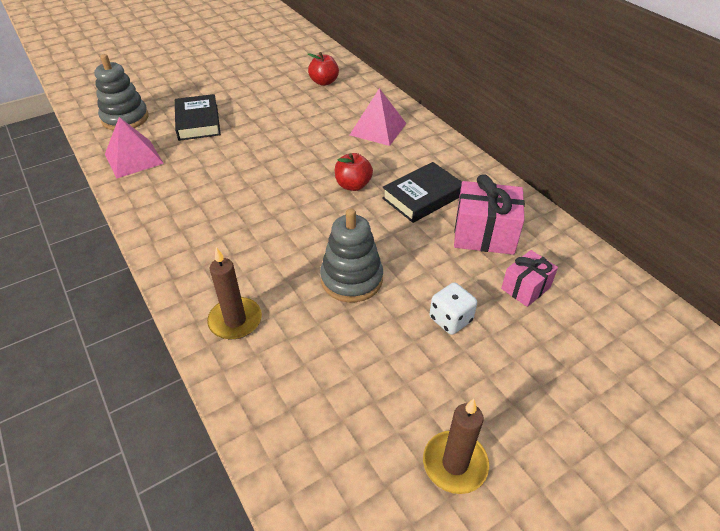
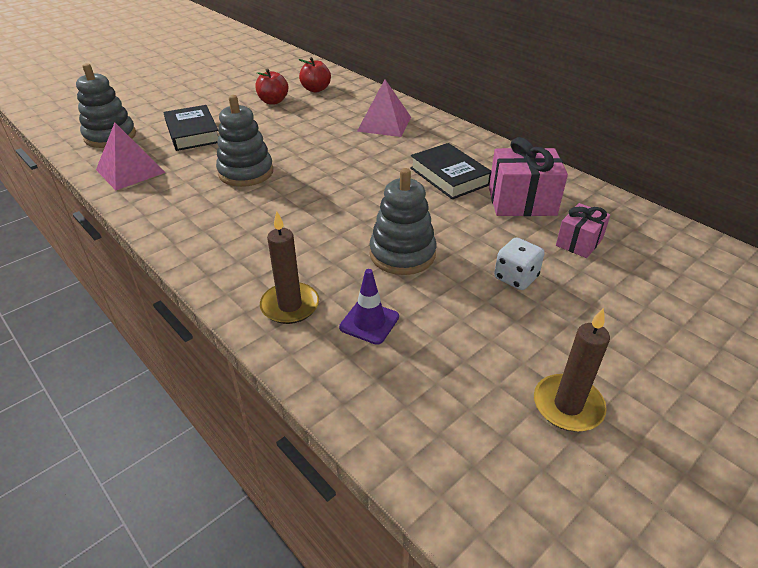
camera: 10 degrees left, 5 degrees down
red apple [335,153,373,191] -> red apple moved to [255,69,288,105]
black book [382,162,462,223] -> black book turned 75 degrees counterclockwise [410,143,491,199]
none -> grey stacking toy [216,95,273,187]
none -> purple traffic cone [339,269,399,345]

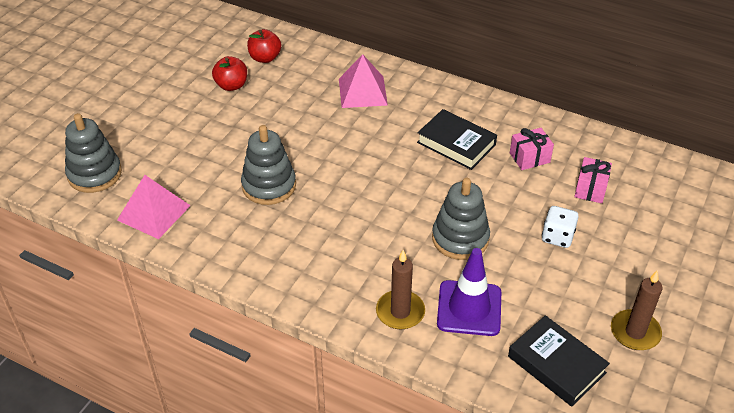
camera: 20 degrees left, 5 degrees up
black book [164,105,218,151] -> black book moved to [508,315,610,407]
purple traffic cone [339,269,399,345] -> purple traffic cone [437,248,501,336], size x1.60
pink gift [489,137,568,216] -> pink gift [510,128,554,170], size x0.60

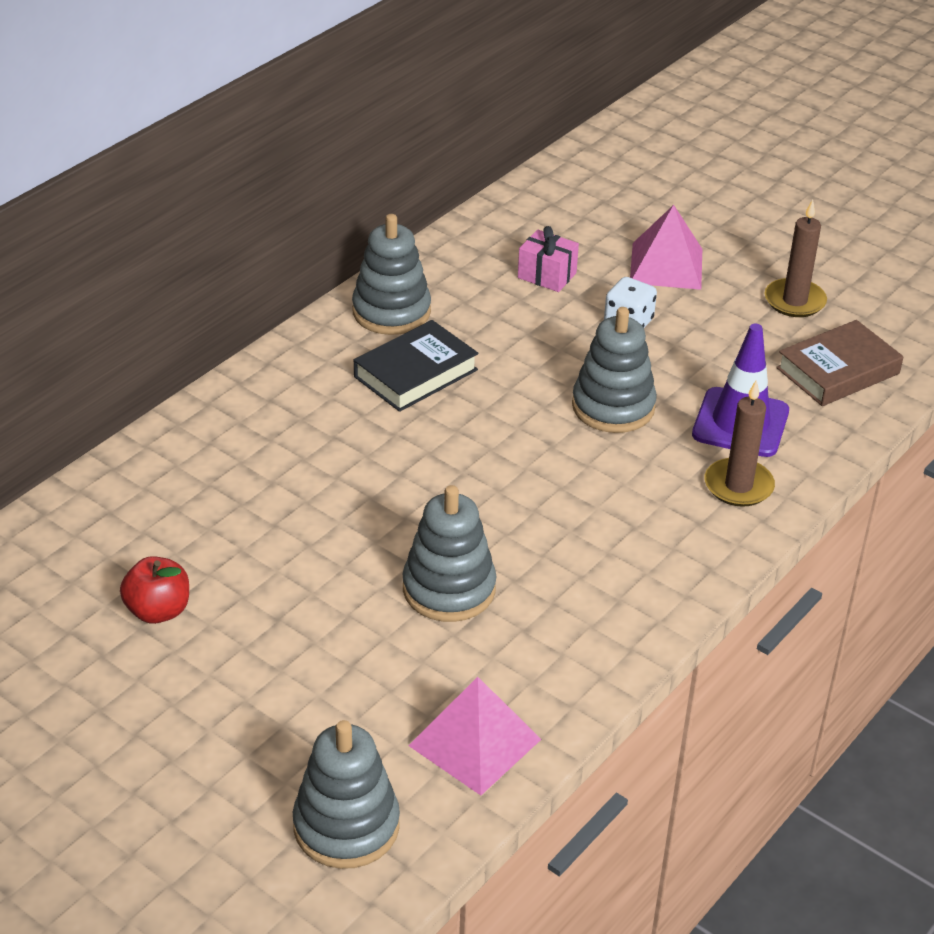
camera: 80 degrees left, 5 degrees down
red apple [247,29,281,63] -> none
pink pyramid [339,54,388,108] -> pink pyramid moved to [630,205,702,290]
black book [508,315,610,407] -> brown book [776,320,903,406]
pink gift [510,128,554,170] -> none
none -> grey stacking toy [352,214,431,335]

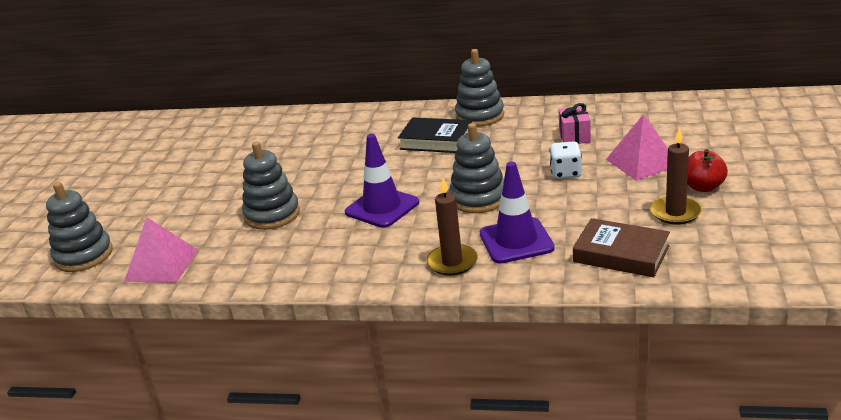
camera: 65 degrees right, 10 degrees down
red apple [120,556,189,624] -> red apple moved to [687,149,728,192]
none -> purple traffic cone [345,134,419,228]

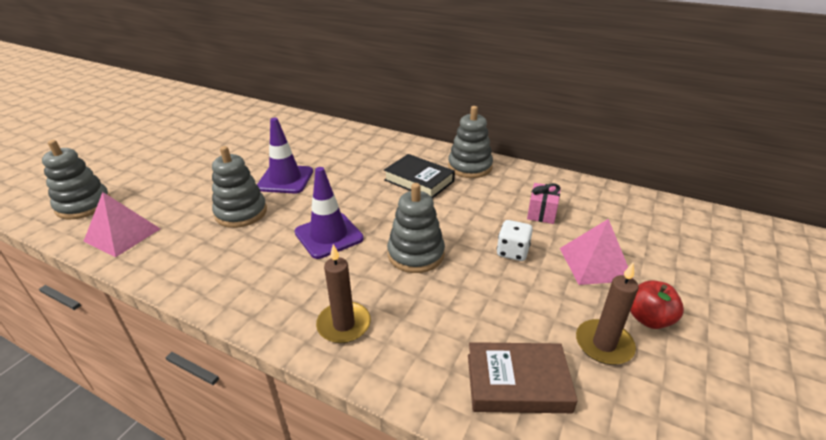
camera: 15 degrees right, 5 degrees up
purple traffic cone [480,162,555,263] -> purple traffic cone moved to [257,118,313,193]
brown book [573,218,670,277] -> brown book turned 45 degrees counterclockwise [468,342,578,413]

